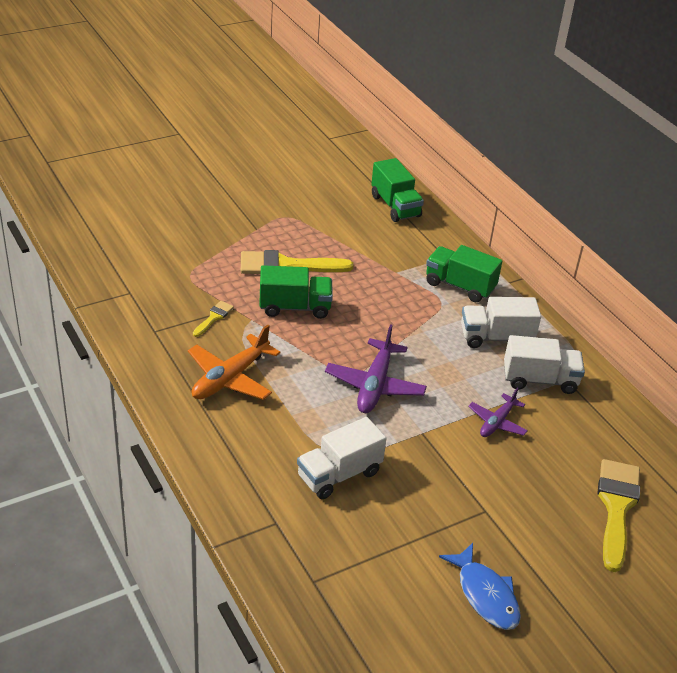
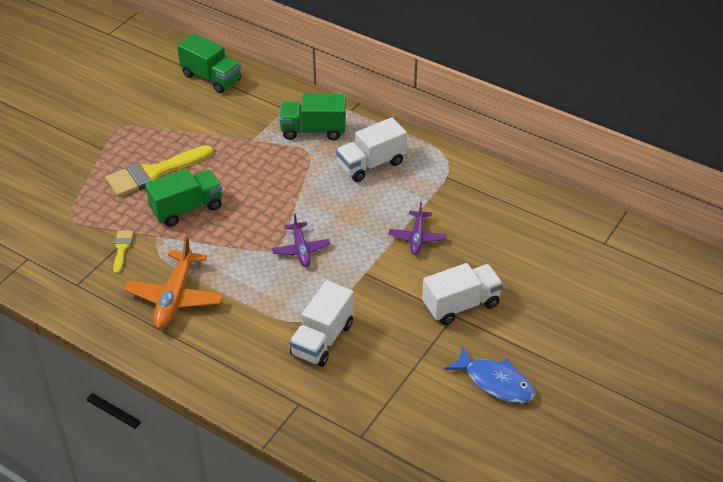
camera: 25 degrees left, 5 degrees up
purple plane [325,324,427,413] -> purple plane [272,214,330,267], size x0.61
white truck [504,335,585,394] -> white truck moved to [422,263,503,325]
yellow brush [598,459,640,572] -> none

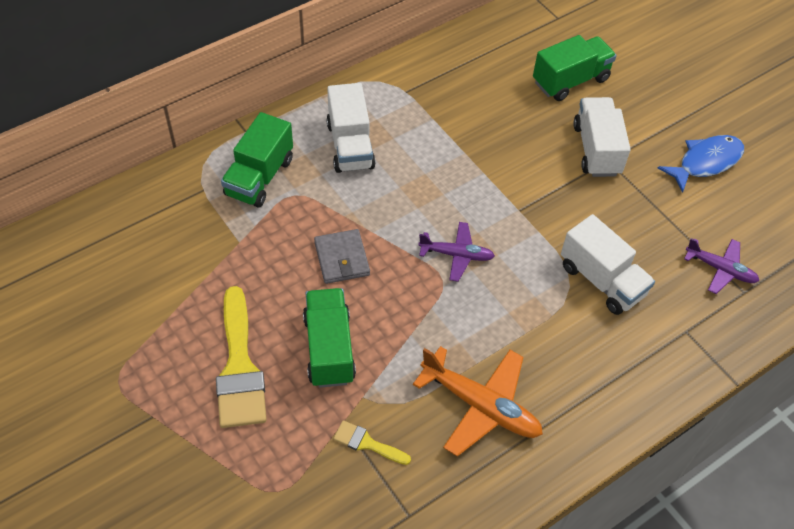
camera: 70 degrees left, 10 degrees up
green truck [177,33,241,93] -> green truck moved to [533,35,617,101]
purple plane [389,202,447,255] -> purple plane moved to [684,238,759,294]
none -> grey wallet [314,229,370,284]

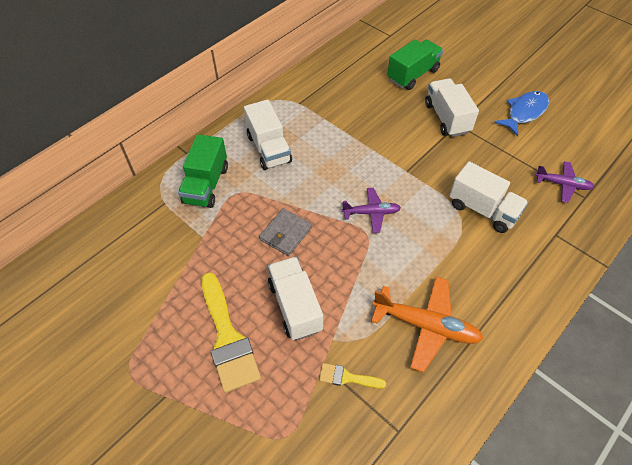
camera: 10 degrees left, 0 degrees up
green truck [303,288,356,388] -> white truck [268,257,323,340]
grey wallet [314,229,370,284] -> grey wallet turned 60 degrees clockwise [259,208,312,256]

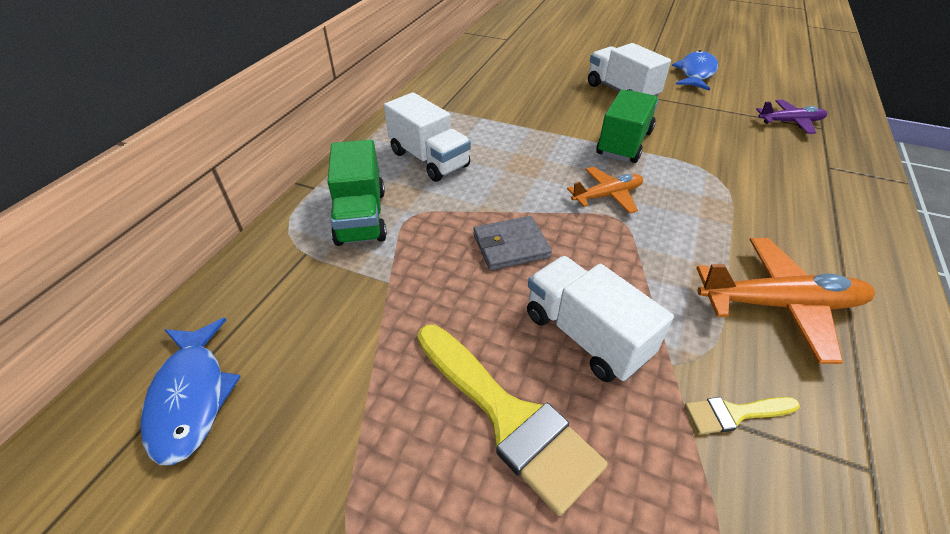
camera: 20 degrees left, 10 degrees down
grey wallet [259,208,312,256] -> grey wallet turned 60 degrees clockwise [473,216,552,271]
purple plane [342,188,401,233] -> orange plane [567,166,643,214]
green truck [387,39,443,90] -> green truck moved to [596,89,659,163]
white truck [449,161,528,233] -> none
none -> blue fish [140,318,241,465]

